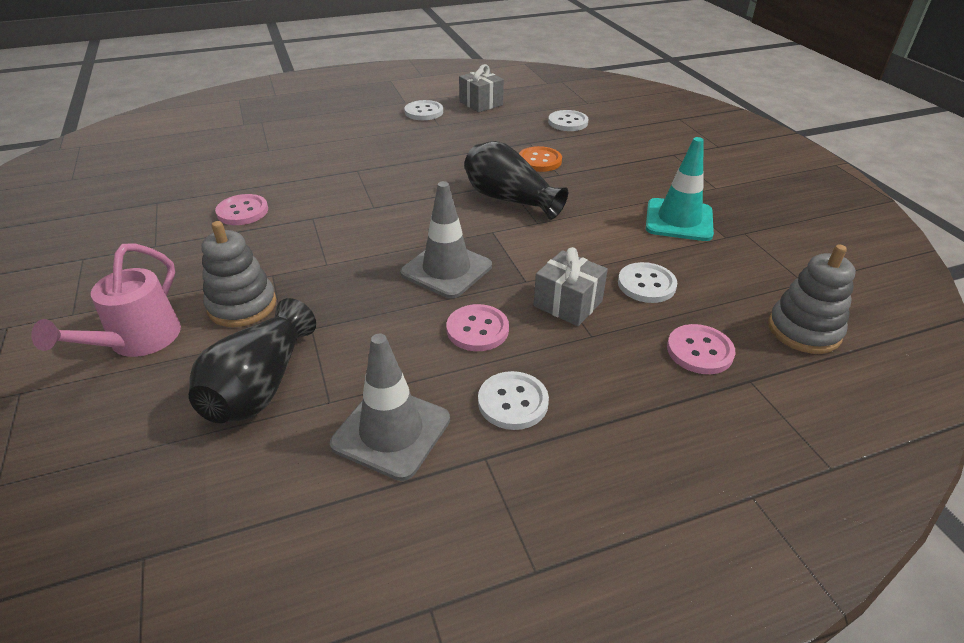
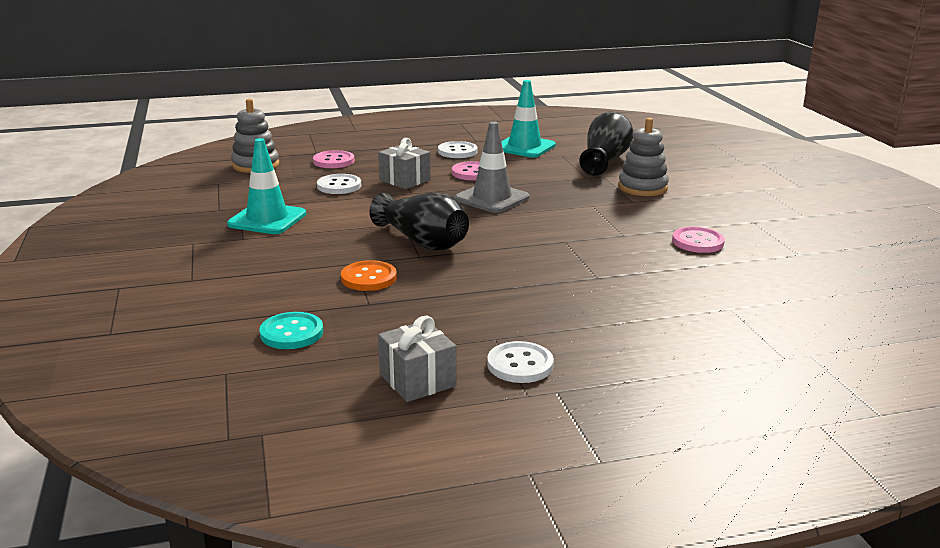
camera: 175 degrees left, 15 degrees down
pink watering can [31,243,181,357] -> none
grey traffic cone [330,334,450,481] -> turquoise traffic cone [501,80,556,158]
white button [548,110,589,131] -> turquoise button [259,312,323,349]

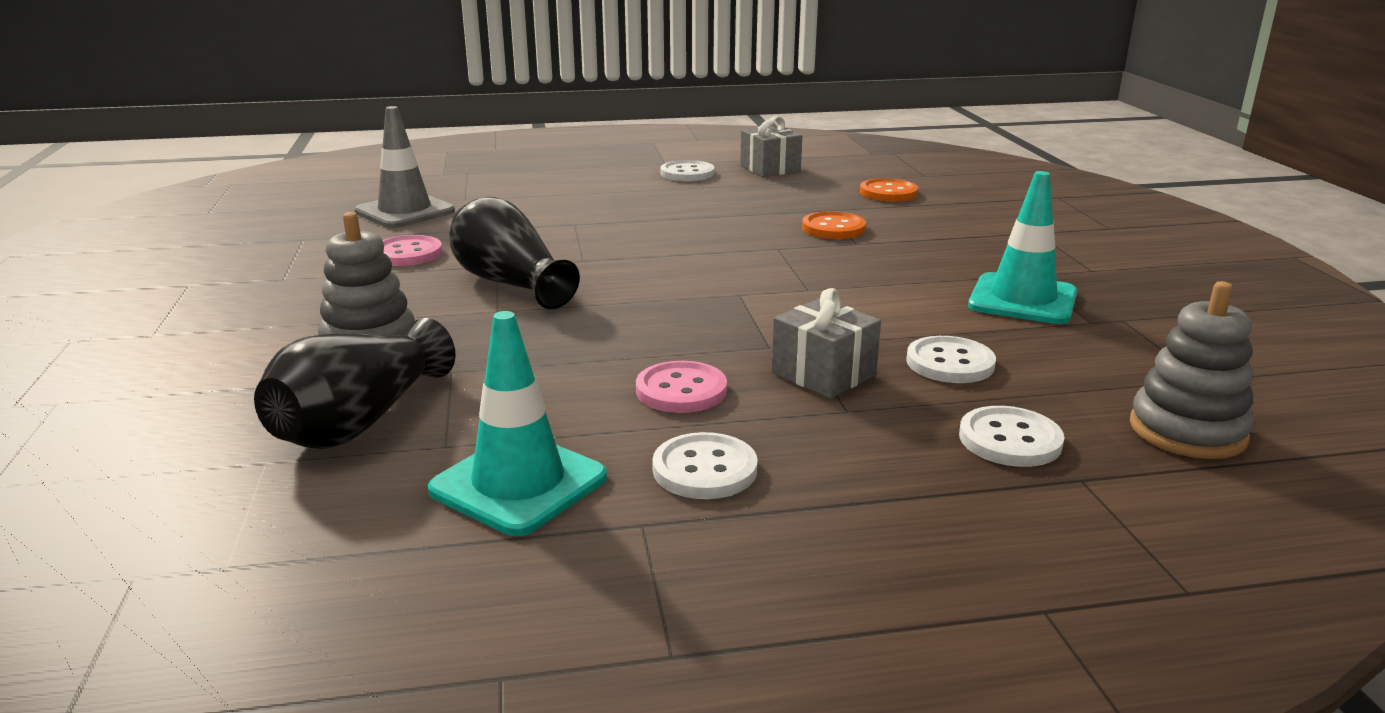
camera: 175 degrees left, 0 degrees up
turquoise button [259,312,323,349] -> orange button [860,178,918,202]
pink button [313,150,355,168] -> white button [959,406,1064,467]
black vase [369,193,469,251] -> black vase moved to [449,197,580,309]
grey traffic cone [455,122,529,213] -> grey traffic cone moved to [354,106,455,228]

